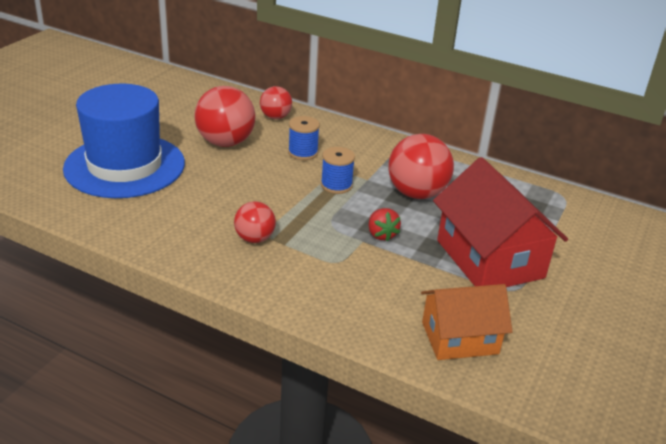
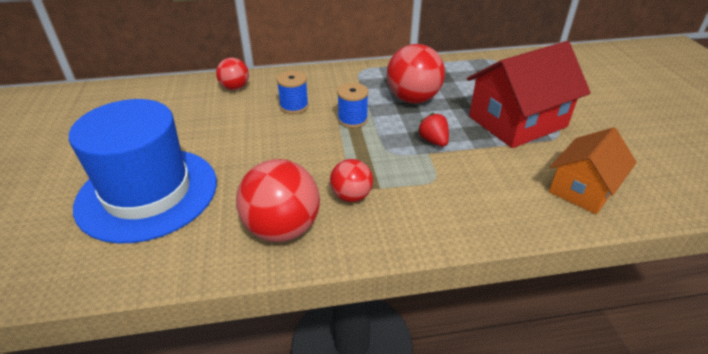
camera: 35 degrees left, 5 degrees up
red ball [194,86,256,147] -> red ball moved to [236,159,320,242]
red strawberry [368,208,401,242] -> red strawberry turned 150 degrees counterclockwise [418,113,449,147]
red house [433,157,568,287] -> red house turned 60 degrees counterclockwise [467,41,591,148]

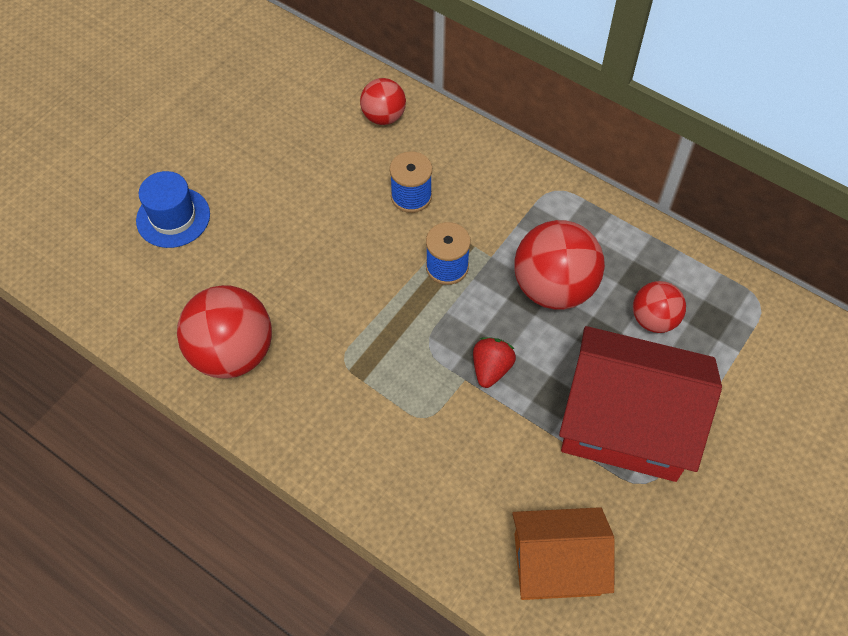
camera: 45 degrees right, 20 degrees up
blue hat [69,99,217,243] -> blue hat [136,171,210,248], size x0.47
red ball [330,159,373,202] -> red ball moved to [633,281,686,333]

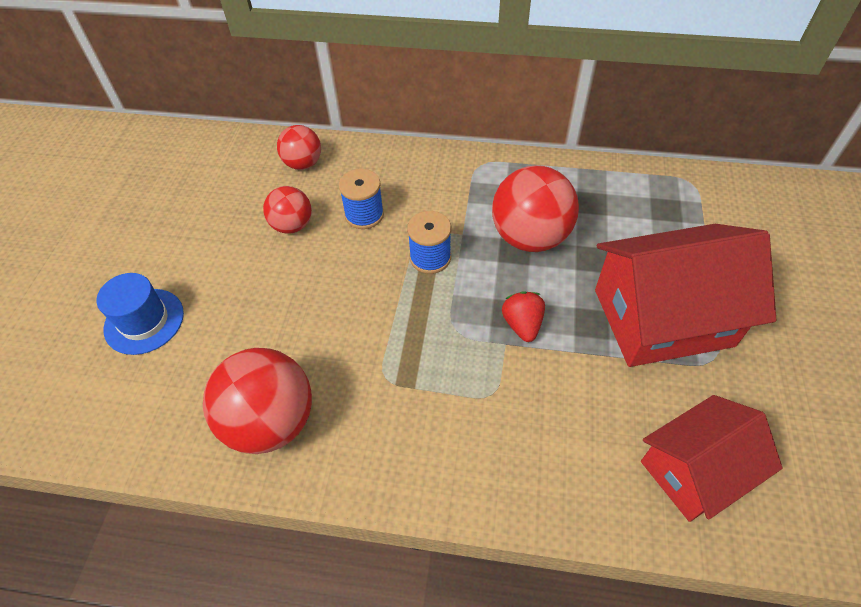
camera: 25 degrees left, 5 degrees down
orange house [512,507,615,600] -> red house [641,395,783,522]
red ball [633,281,686,333] -> red ball moved to [263,186,312,234]

